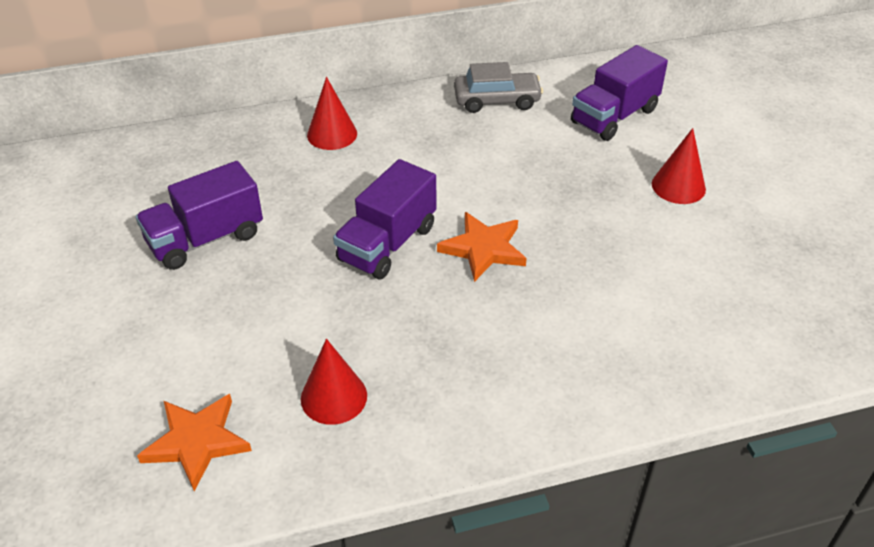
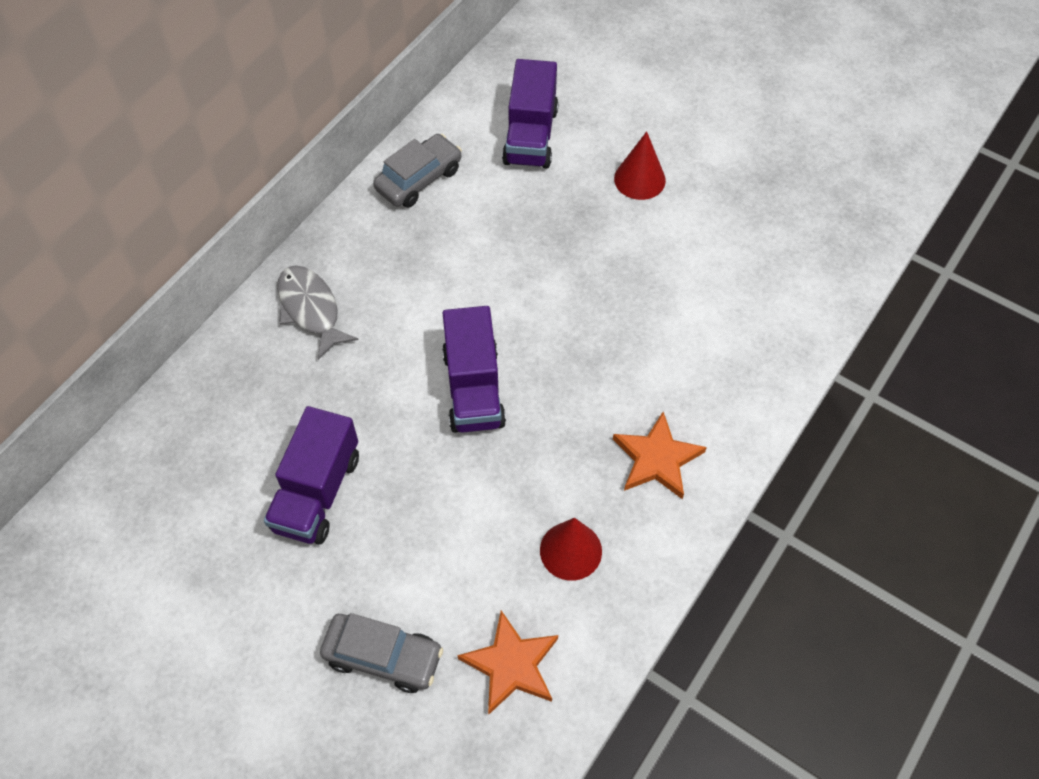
camera: 40 degrees left, 15 degrees up
red cone [307,77,357,150] -> grey fish [277,265,359,360]
orange star [437,212,527,282] -> orange star moved to [613,412,707,499]
none -> grey car [320,613,443,693]

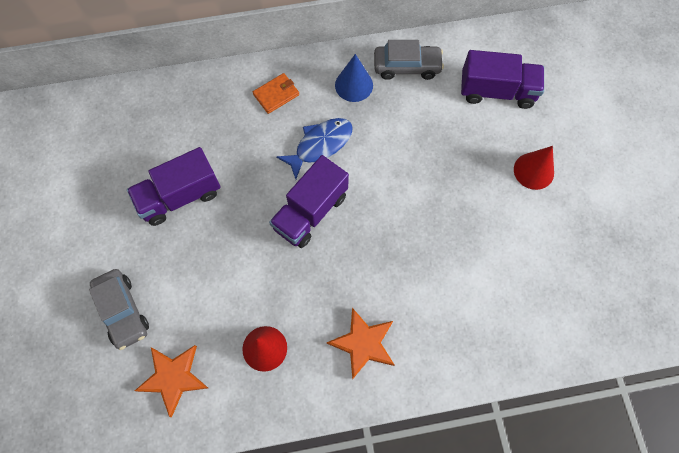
camera: 45 degrees right, 10 degrees up
grey fish [277,265,359,360] -> orange wallet [253,73,299,114]
purple truck [502,59,559,168] -> purple truck turned 135 degrees counterclockwise [461,50,544,109]
none -> blue fish [276,118,353,179]
none -> blue cone [335,54,373,102]

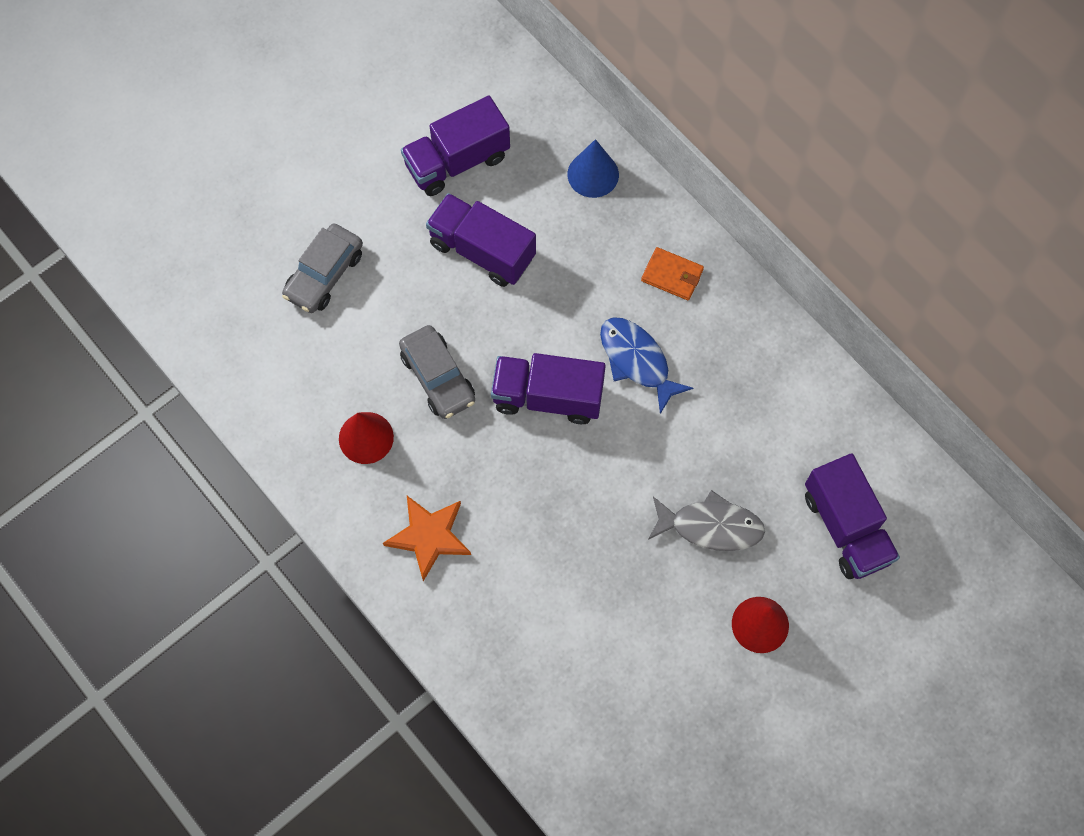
camera: 60 degrees right, 0 degrees up
orange star [135,345,208,417] -> none
blue fish [276,118,353,179] -> blue fish turned 150 degrees counterclockwise [600,317,693,414]
blue cone [335,54,373,102] -> blue cone moved to [567,139,619,198]
grey car [374,40,444,80] -> grey car moved to [399,325,475,419]
none -> purple truck [401,96,510,196]
none -> grey fish [648,490,765,551]

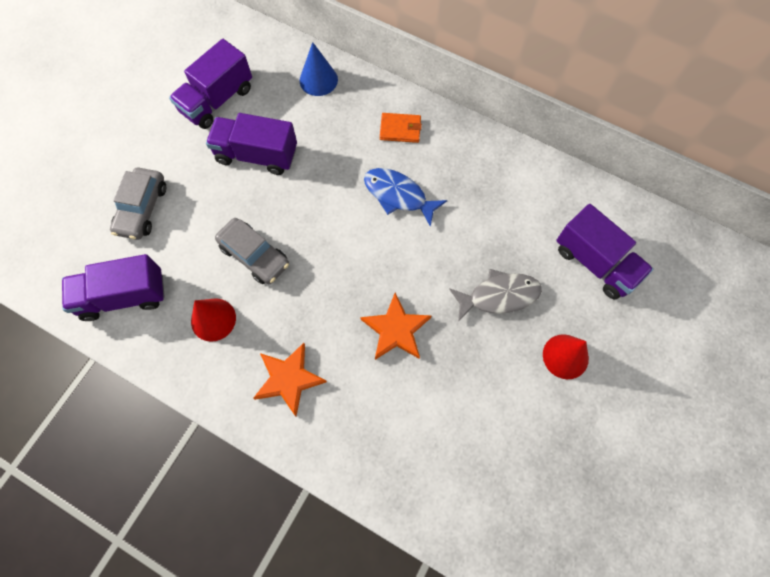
camera: 20 degrees left, 0 degrees up
purple truck [491,353,606,424] -> purple truck moved to [62,254,165,321]
none -> orange star [360,293,431,360]

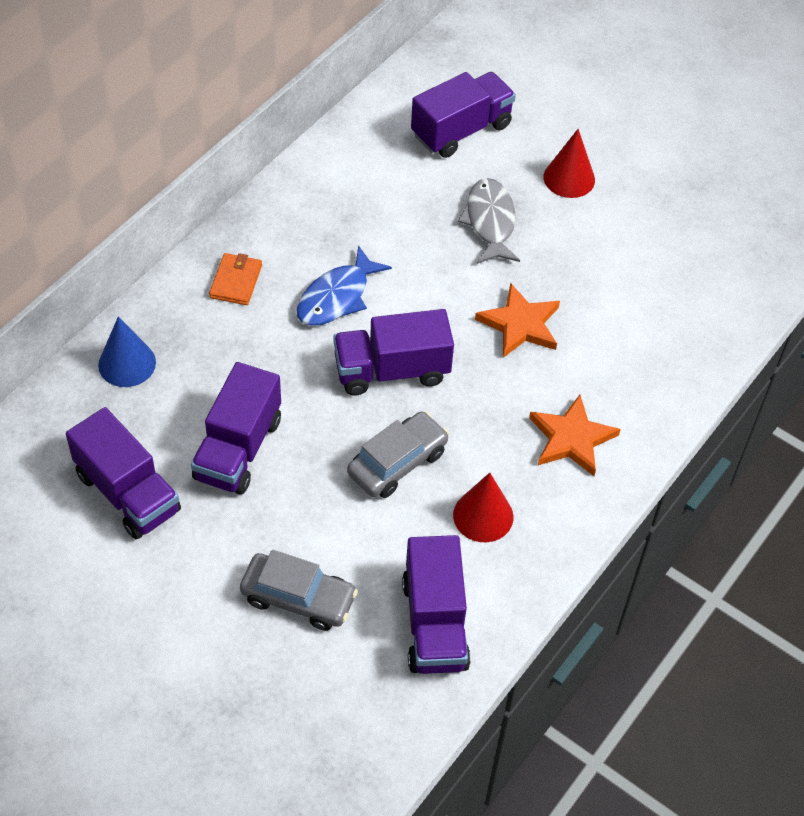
camera: 85 degrees left, 15 degrees down
none -> purple truck [333,309,454,396]

